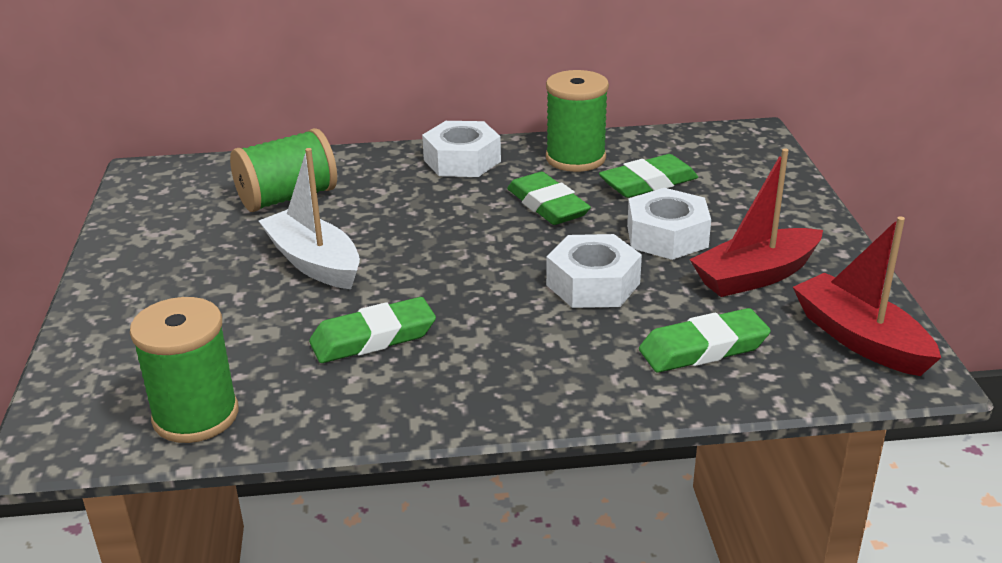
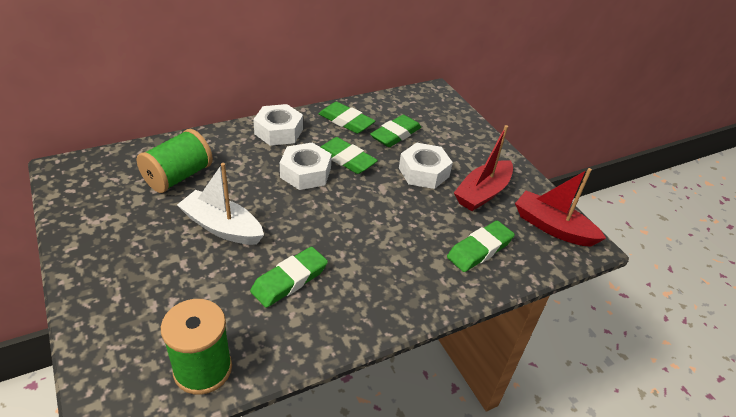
camera: 25 degrees left, 10 degrees up
green spool [546,70,609,172] -> green eraser [319,102,375,134]
white nut [546,234,642,308] -> white nut moved to [280,143,332,190]

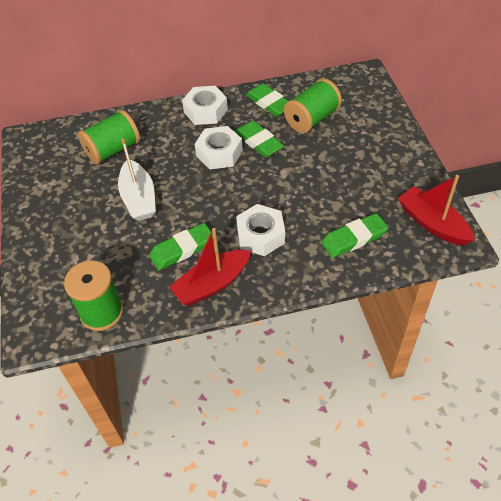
camera: 20 degrees right, 10 degrees up
white boat [177,163,264,245] -> white boat turned 150 degrees counterclockwise [118,139,156,221]
green eraser [370,114,421,147] -> green spool [284,78,342,133]
white nut [399,143,453,189] -> white nut moved to [236,204,285,256]
red boat [454,125,513,211] -> red boat moved to [169,228,251,306]

